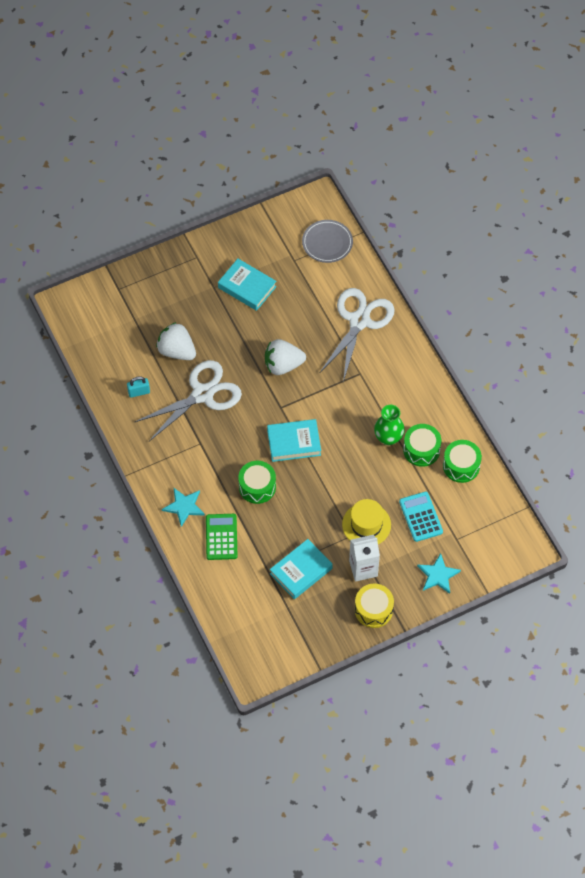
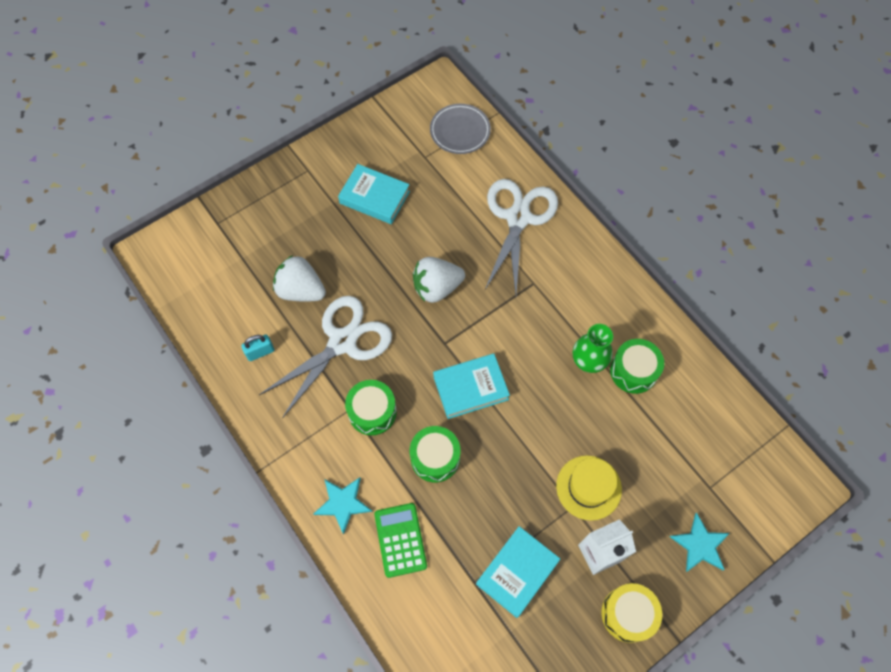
camera: 10 degrees left, 5 degrees up
turquoise calculator [399,492,443,542] -> none
green drum [443,440,482,483] -> green drum moved to [345,380,397,435]

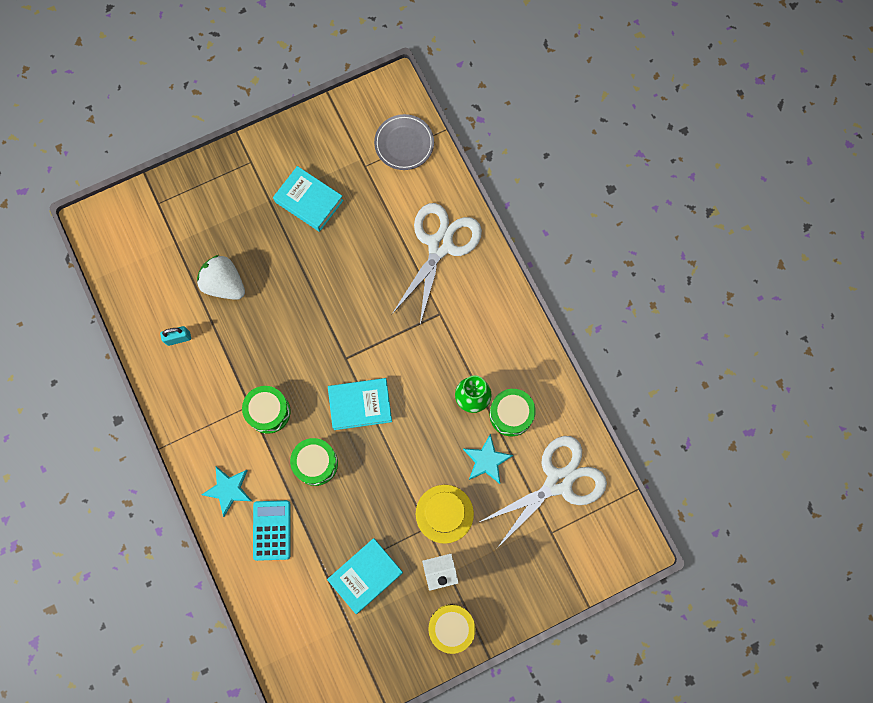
camera: 10 degrees right, 10 degrees up
white scissors [259,296,392,418] -> white scissors moved to [480,436,607,548]
green calculator [374,503,427,578] -> turquoise calculator [253,500,290,561]
white strawberry [413,257,465,303] -> none
turquoise star [670,513,730,572] -> turquoise star moved to [463,434,513,484]

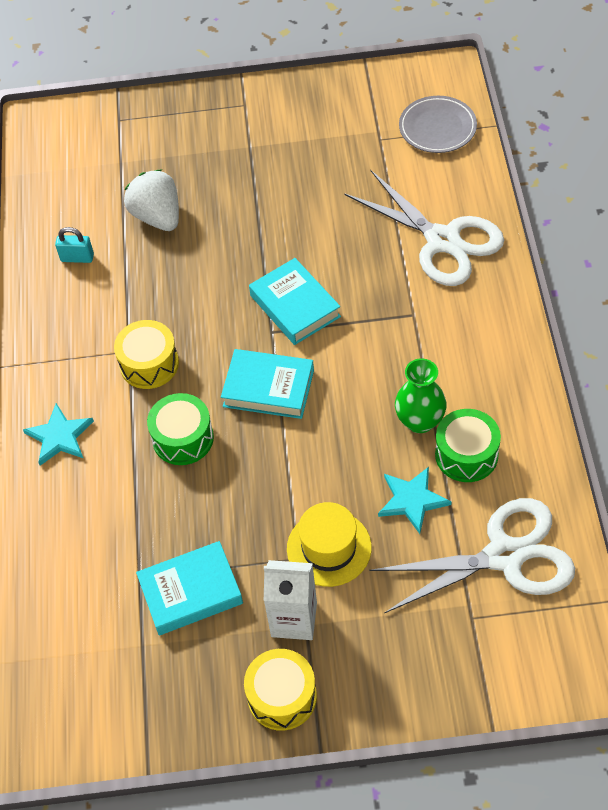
camera: 25 degrees right, 20 degrees down
green drum [242,386,291,434] -> yellow drum [114,320,179,389]
turquoise calculator [253,500,290,561] -> none
turquoise book [273,166,343,232] -> turquoise book moved to [249,258,341,345]
white scissors [392,203,482,324] -> white scissors turned 90 degrees clockwise [345,170,504,286]

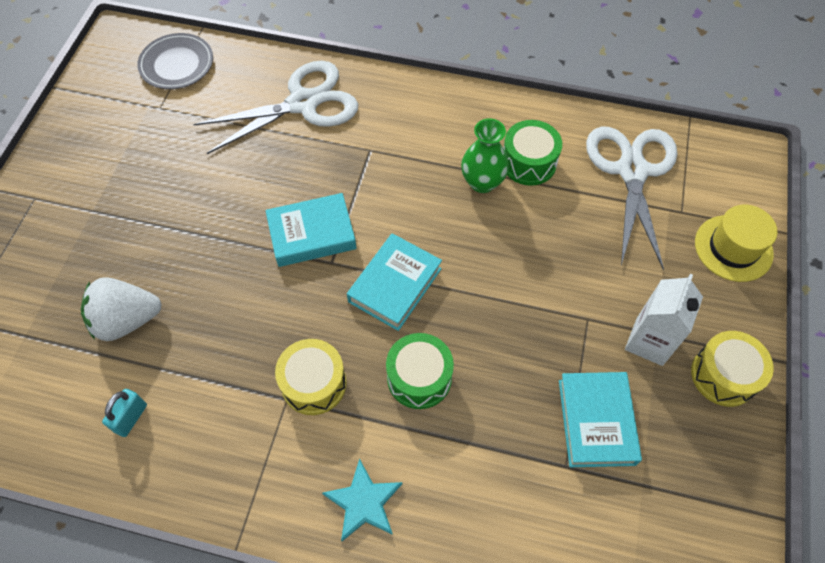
camera: 75 degrees left, 5 degrees up
yellow hat [287,502,372,587] -> yellow hat moved to [695,205,777,282]
turquoise star [378,467,452,534] -> none

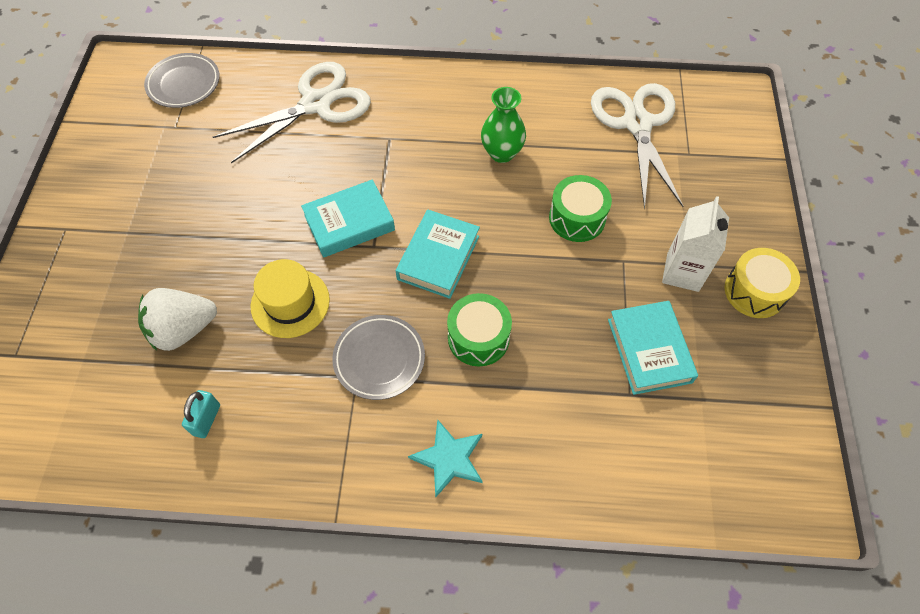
camera: 10 degrees left, 0 degrees up
yellow drum [275,339,346,415] -> grey plate [332,315,425,400]
green drum [504,120,562,186] -> green drum moved to [549,175,612,242]
yellow hat [695,205,777,282] -> yellow hat moved to [250,259,330,338]

